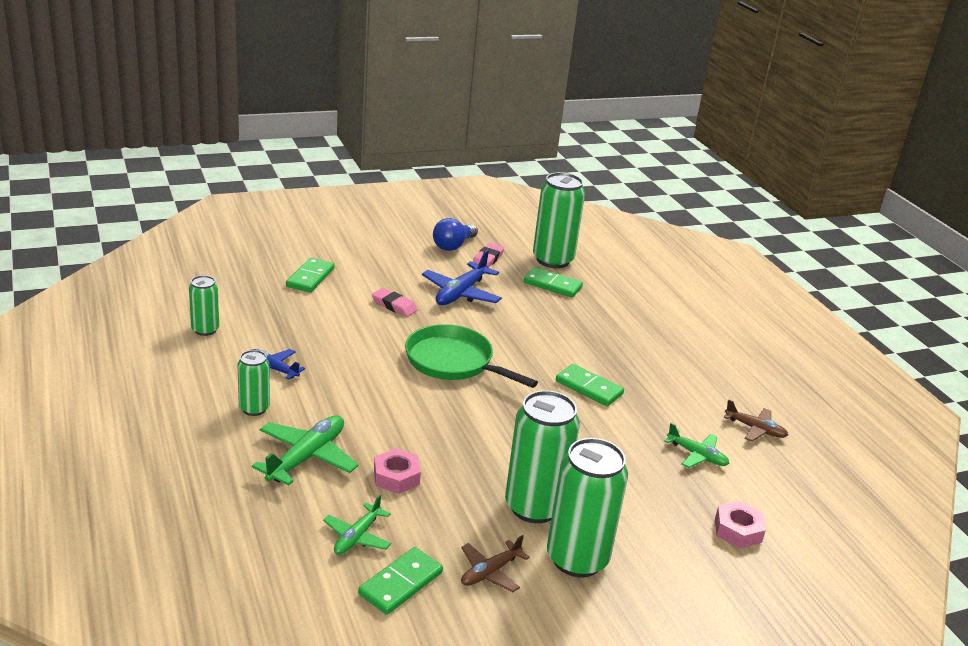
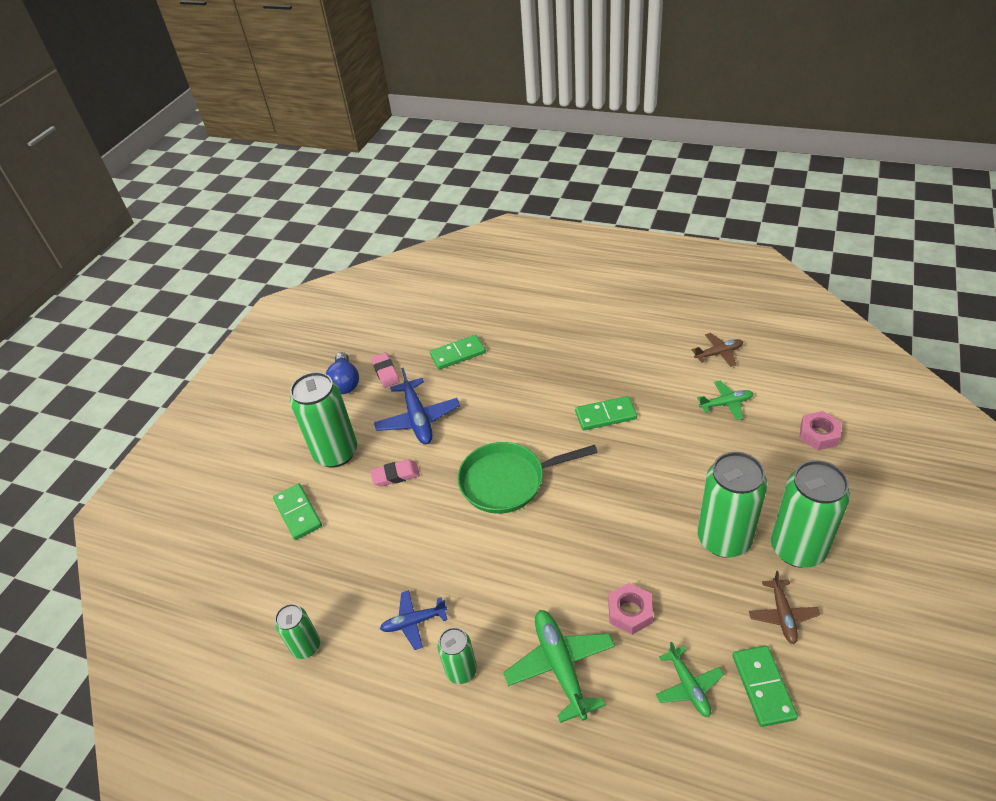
camera: 40 degrees left, 15 degrees up
green can [533,172,585,268] -> green can moved to [290,372,357,468]

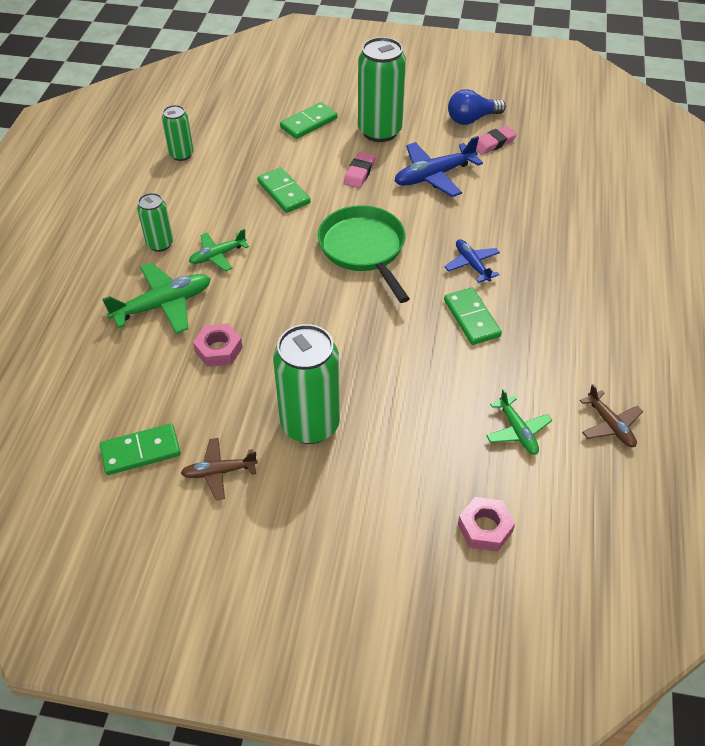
camera: 75 degrees right, 5 degrees up
pink eraser [370,460,420,486] -> pink eraser turned 45 degrees clockwise [344,151,376,188]
blue plane [380,590,448,650] -> blue plane moved to [444,239,500,283]
green domino [430,335,486,370] -> green domino moved to [257,167,311,213]
green plane [656,642,724,717] -> green plane moved to [189,229,249,271]
green can [771,460,850,568] -> none

